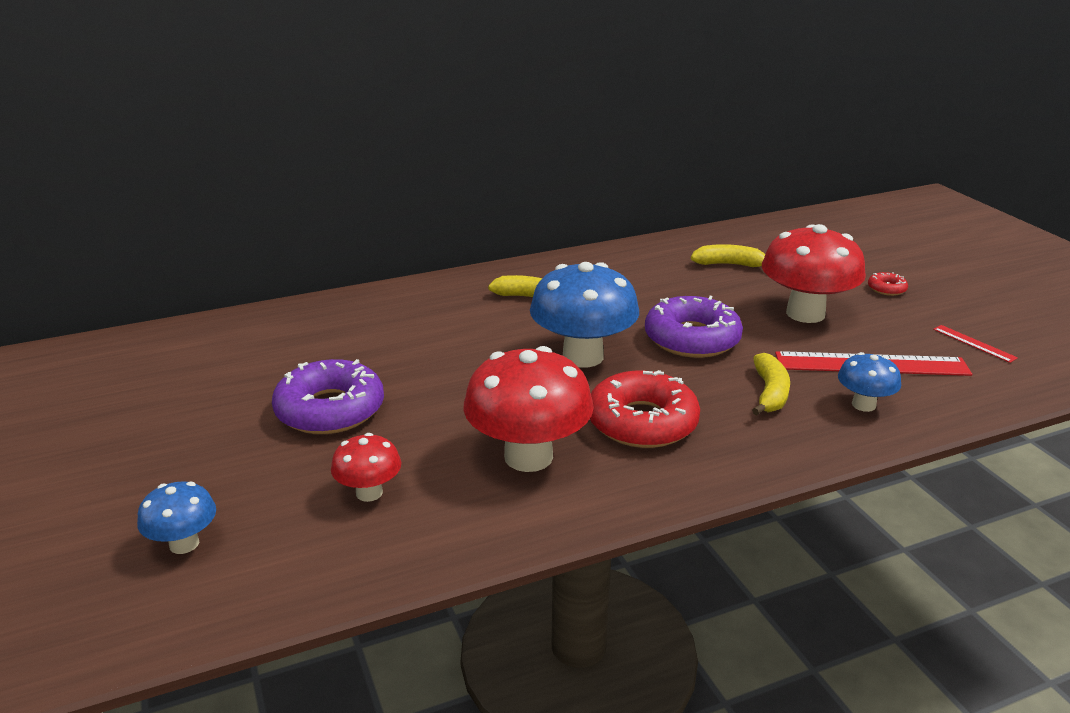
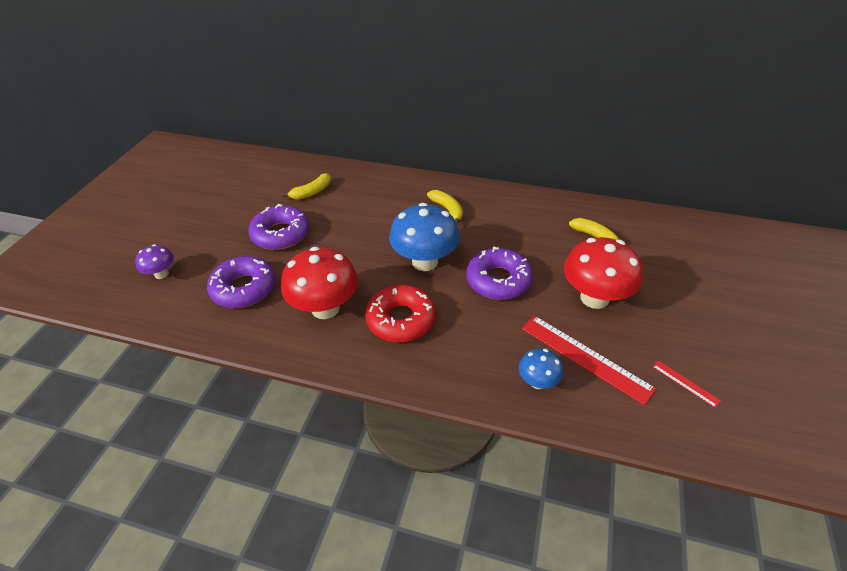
camera: 40 degrees right, 15 degrees up
blue mushroom [137,481,216,554] -> purple mushroom [135,244,174,279]
red mushroom [331,433,401,502] -> purple donut [207,256,276,308]
yellow banana [752,353,790,415] -> yellow banana moved to [282,173,331,200]
red donut [868,272,908,296] -> none
red ruler [933,325,1018,363] -> red ruler turned 45 degrees counterclockwise [652,360,721,408]

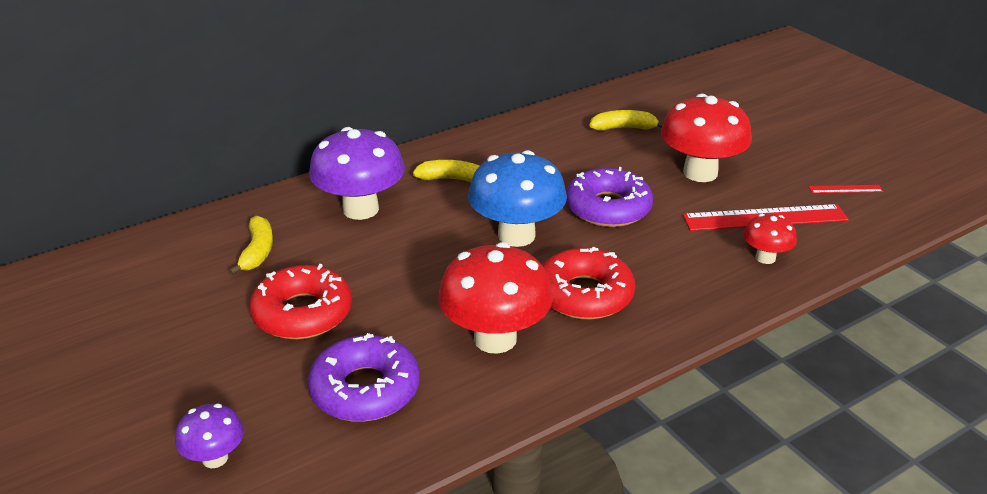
camera: 50 degrees left, 10 degrees down
purple donut [248,204,309,250] -> red donut [249,264,352,339]
blue mushroom [519,348,563,389] -> red mushroom [743,214,797,264]
none -> purple mushroom [309,127,405,220]

